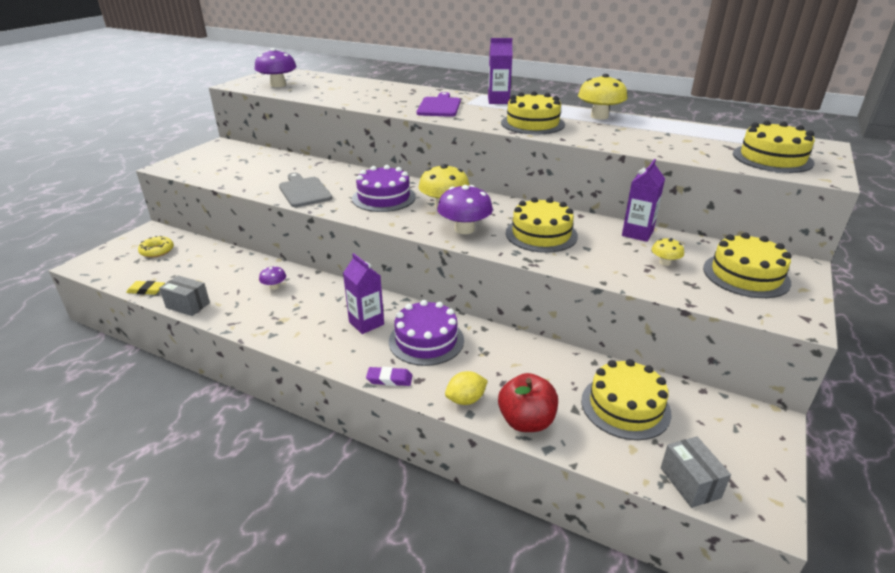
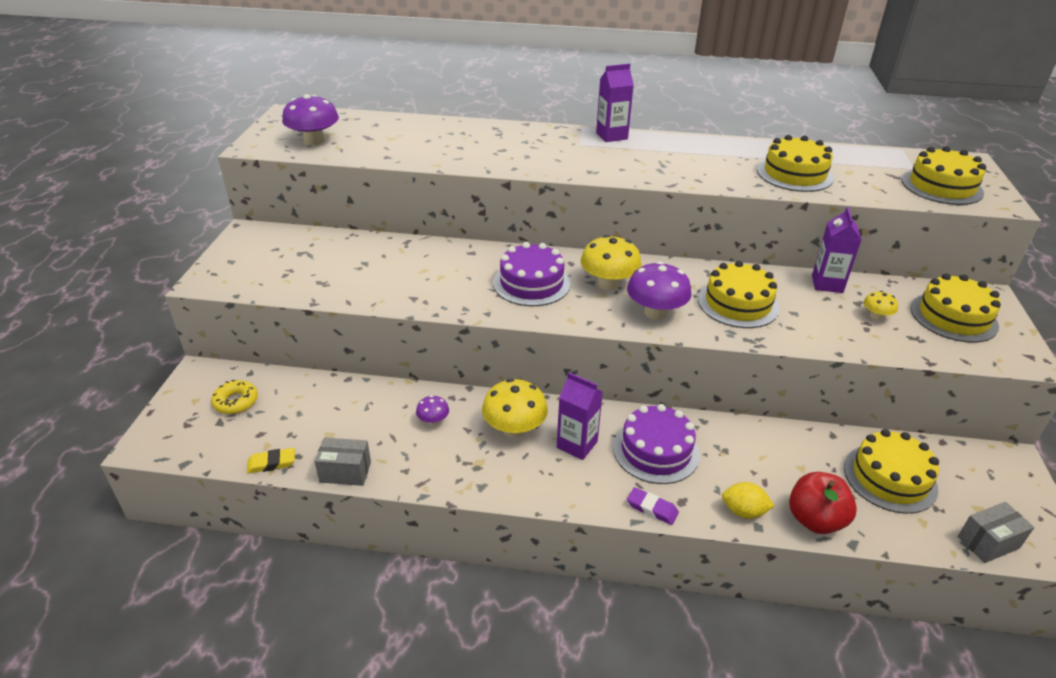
camera: 20 degrees left, 5 degrees up
grey cutting board [279,173,333,207] -> none
purple eraser [366,367,412,386] -> purple eraser turned 45 degrees clockwise [627,487,679,525]
purple cutting board [417,92,461,117] -> none
yellow lemon [445,371,488,405] -> yellow lemon turned 60 degrees clockwise [722,482,774,519]
yellow cake [501,91,565,135] -> yellow cake moved to [757,135,834,192]
yellow mushroom [578,74,627,120] -> yellow mushroom moved to [482,379,548,438]
grey box [661,436,731,508] -> grey box turned 75 degrees counterclockwise [957,502,1034,563]

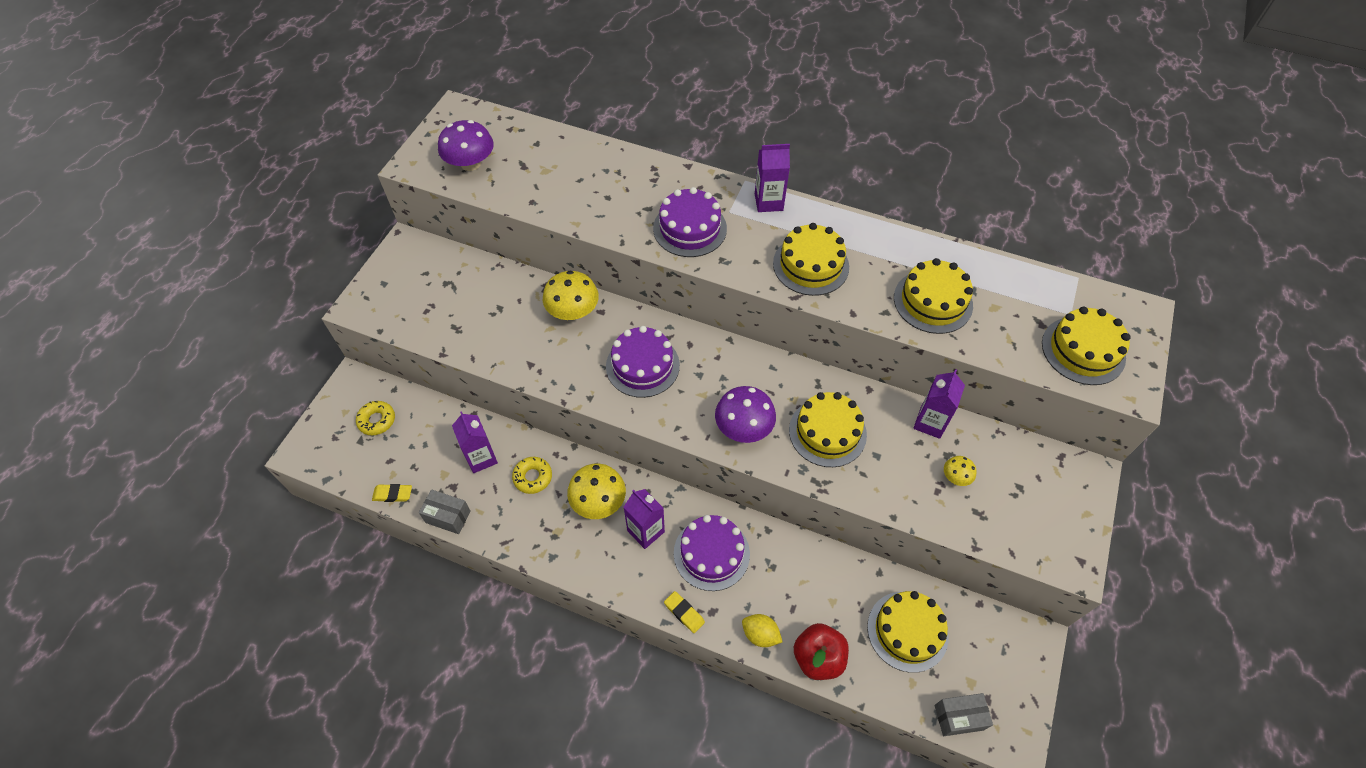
camera: 15 degrees right, 20 degrees up
purple mushroom [416,395,449,425] -> yellow donut [512,457,552,494]
yellow mushroom [581,235,642,290] -> yellow mushroom moved to [543,270,599,320]
purple eraser [627,487,679,525] -> yellow eraser [664,591,705,633]
yellow cake [910,273,1001,343] -> yellow cake moved to [773,223,849,296]
none -> purple carton [452,411,498,473]
none -> purple cake [653,187,727,257]

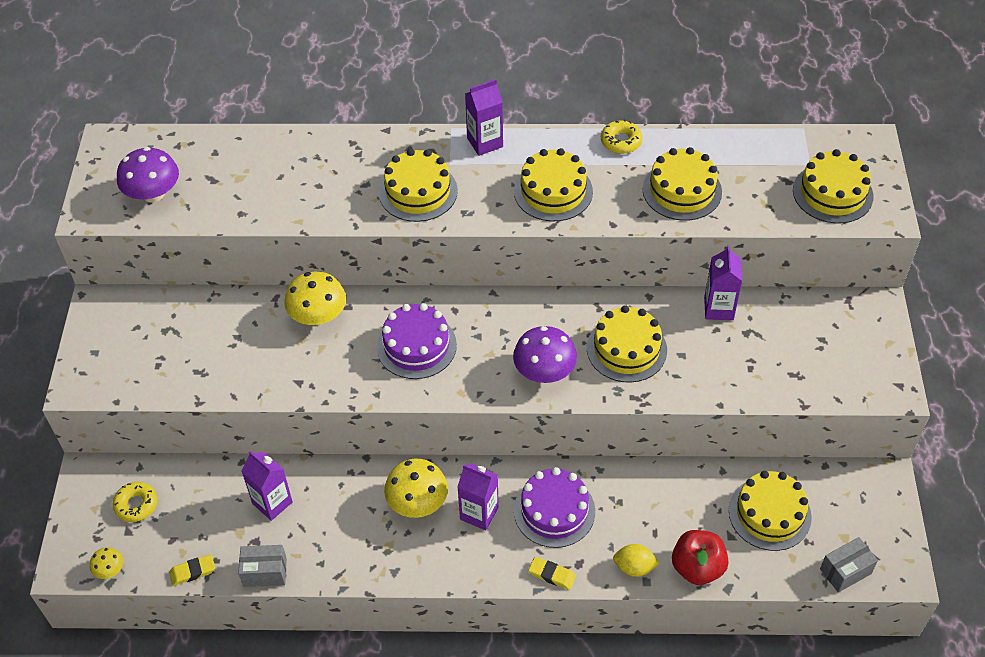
camera: 20 degrees left, 5 degrees down
yellow donut [512,457,552,494] -> yellow donut moved to [601,119,643,154]
purple cake [653,187,727,257] -> yellow cake [379,149,458,222]
yellow mushroom [944,456,977,486] -> yellow mushroom moved to [90,547,124,579]

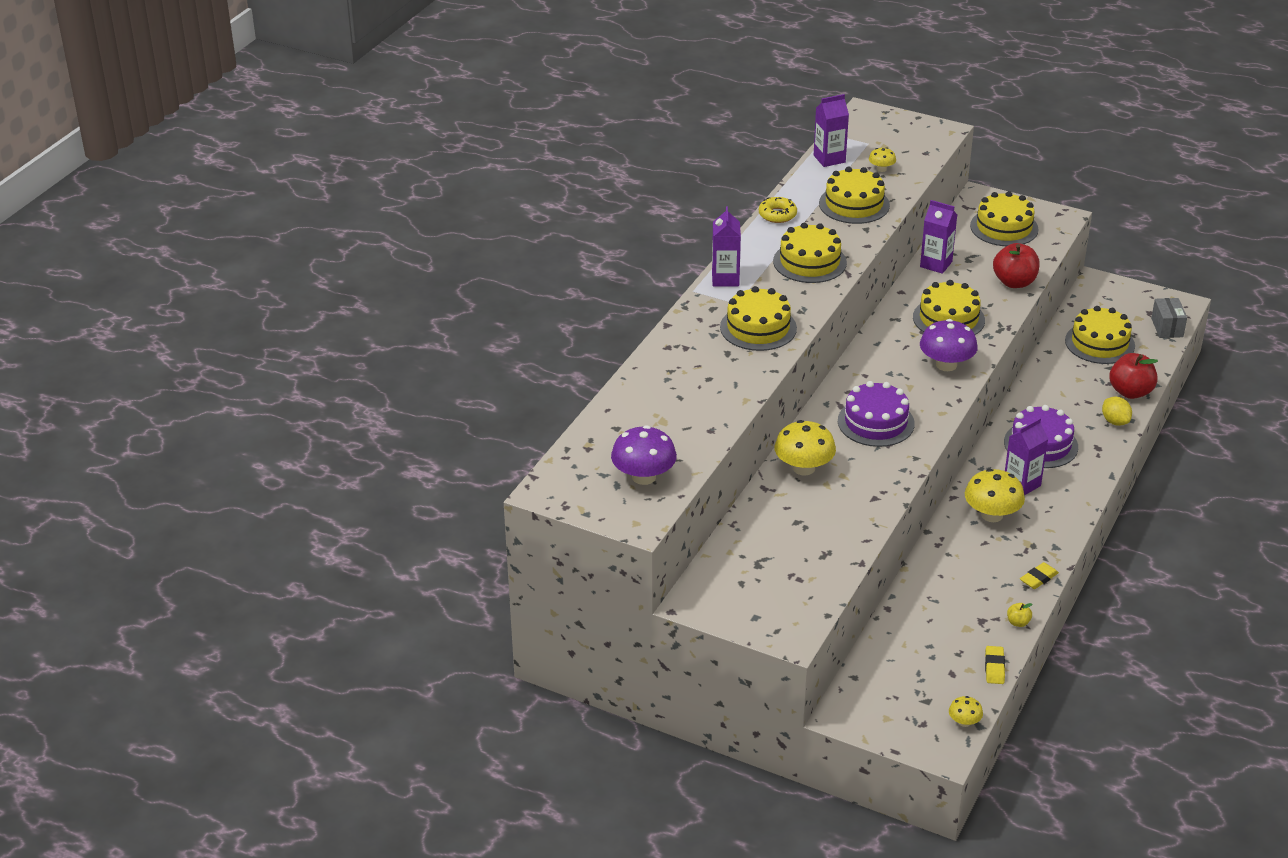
camera: 65 degrees left, 15 degrees down
yellow donut [112,482,158,522] -> none
grey box [238,545,287,587] -> yellow apple [1007,603,1032,627]
purple carton [241,451,293,521] -> purple carton moved to [814,94,849,167]
yellow eraser [528,557,576,590] -> yellow eraser moved to [1020,562,1059,589]
yellow lemon [613,544,659,577] -> yellow lemon turned 60 degrees counterclockwise [1102,396,1132,426]
yellow cake [793,149,874,223] -> yellow cake moved to [970,191,1039,246]
none -> yellow mushroom [869,147,896,172]
none -> red apple [993,243,1040,288]

